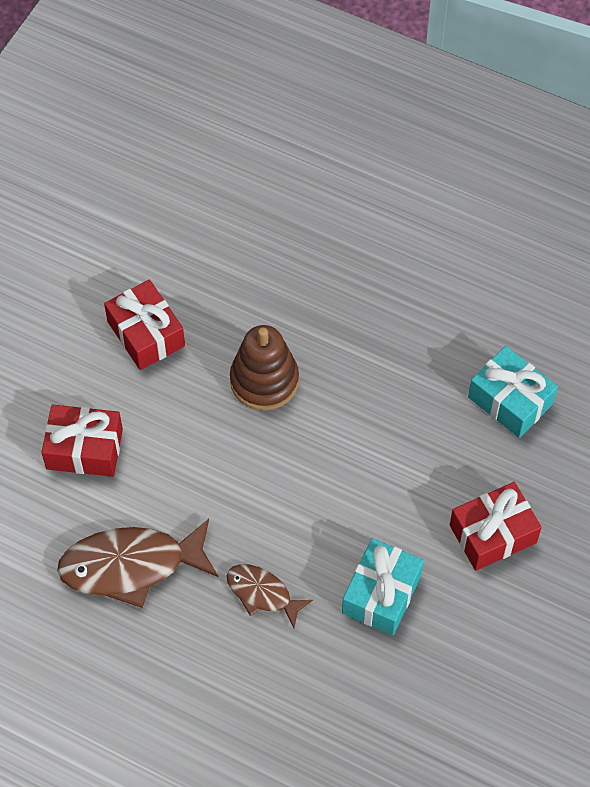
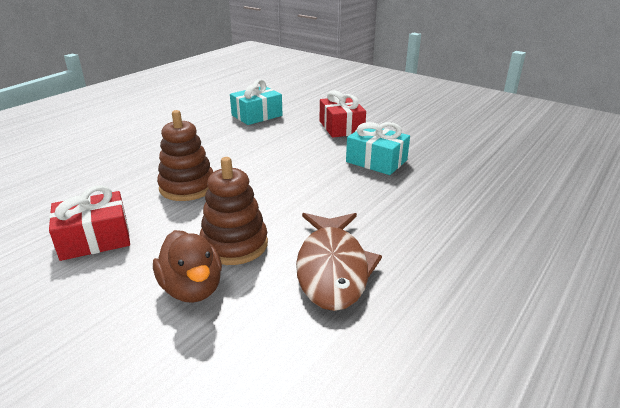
camera: 80 degrees left, 30 degrees down
red gift [42,405,123,477] -> brown duck [153,230,222,303]
brown fish [226,564,313,628] -> none
none -> brown stacking toy [200,157,268,265]

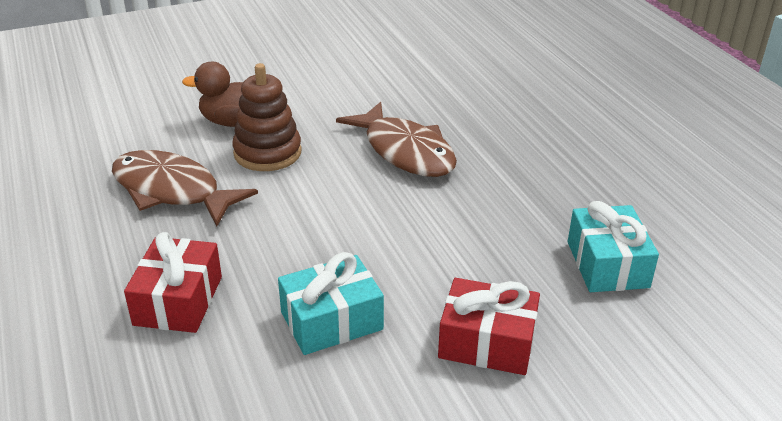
camera: 120 degrees right, 5 degrees up
red gift [49,185,130,261] -> red gift moved to [124,232,222,333]
brown stacking toy [157,110,213,201] -> brown fish [336,102,457,177]

